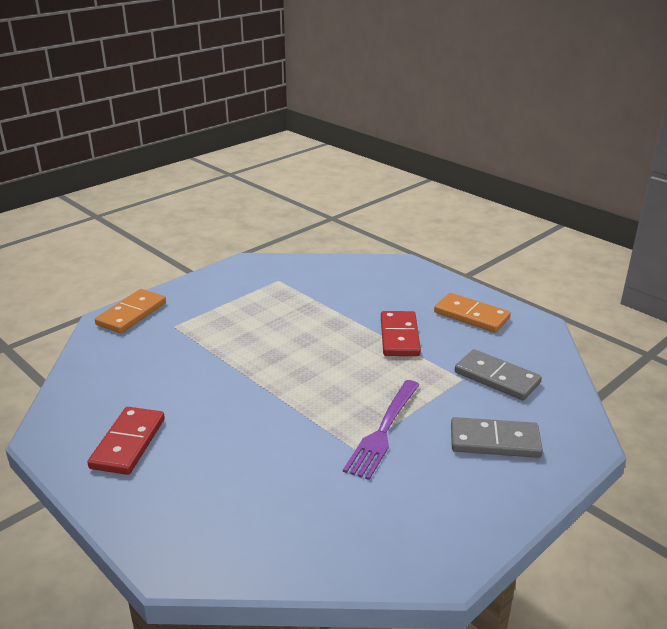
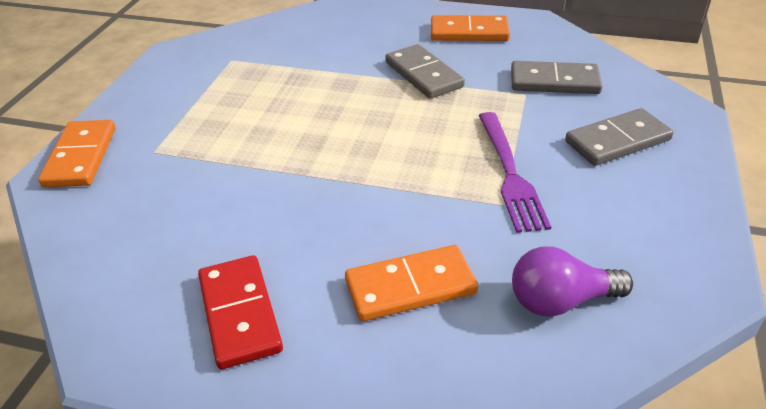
camera: 30 degrees left, 10 degrees up
red domino [381,311,421,356] -> grey domino [385,44,465,99]
none -> orange domino [345,245,478,321]
none -> purple light bulb [512,246,633,317]

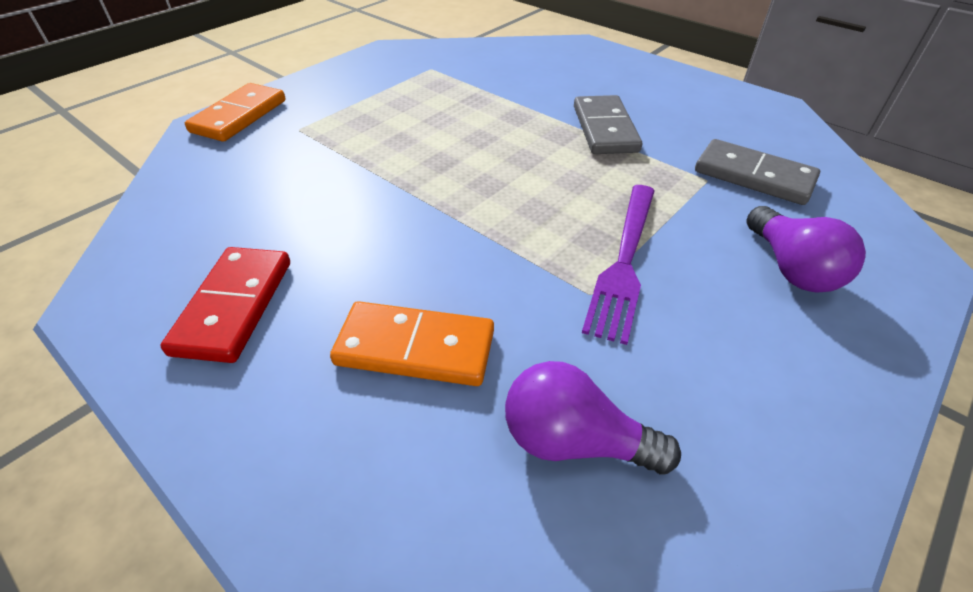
camera: 25 degrees right, 5 degrees up
orange domino [431,15,510,41] -> none
grey domino [565,108,674,166] -> purple light bulb [747,206,866,293]

